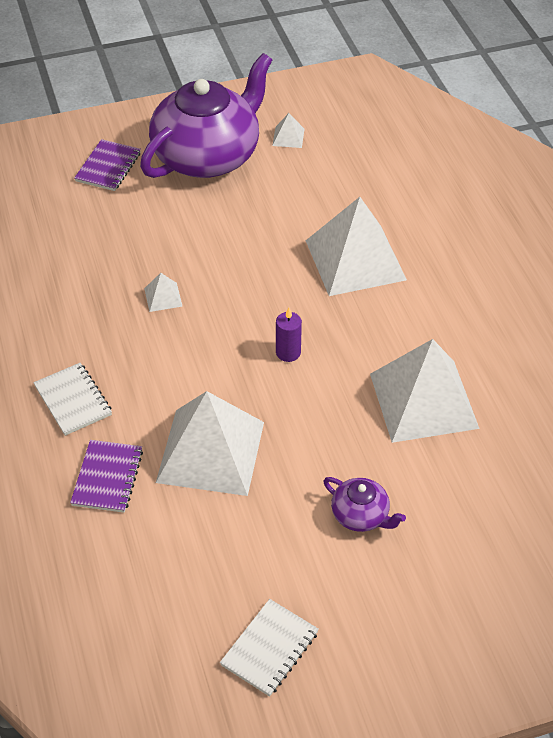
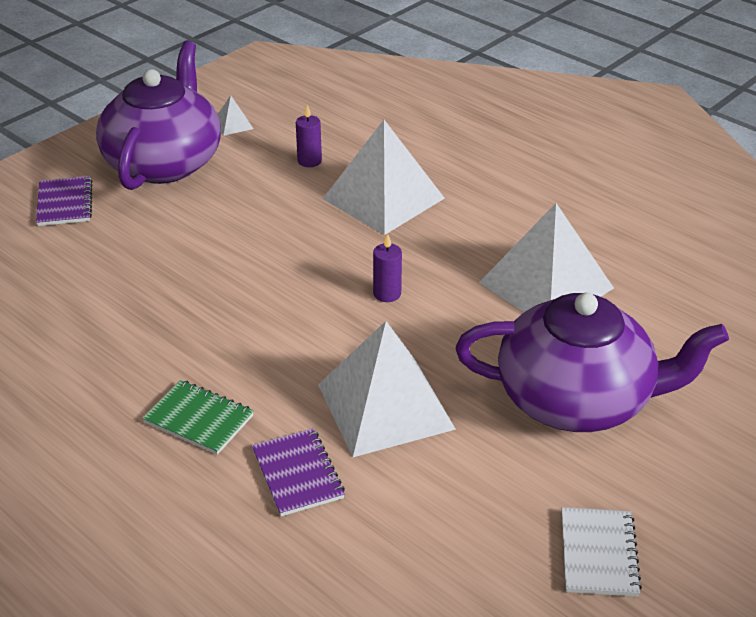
camera: 30 degrees left, 10 degrees down
white notebook [33,363,112,436] -> green notebook [143,380,254,455]
white pyramid [144,273,182,312] -> none
purple teapot [323,477,406,532] -> purple teapot [456,293,729,432], size x2.39
none -> purple candle [296,105,322,167]

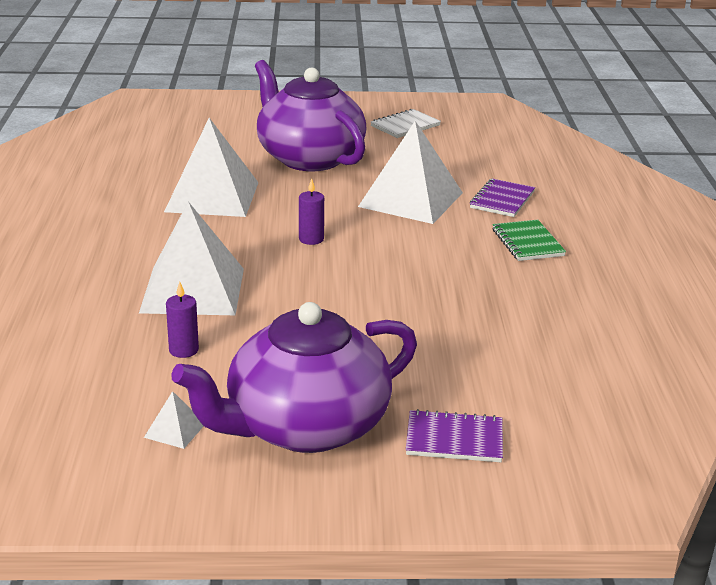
camera: 135 degrees left, 10 degrees down
purple notebook [36,176,92,226] -> purple notebook turned 60 degrees clockwise [406,409,503,462]

